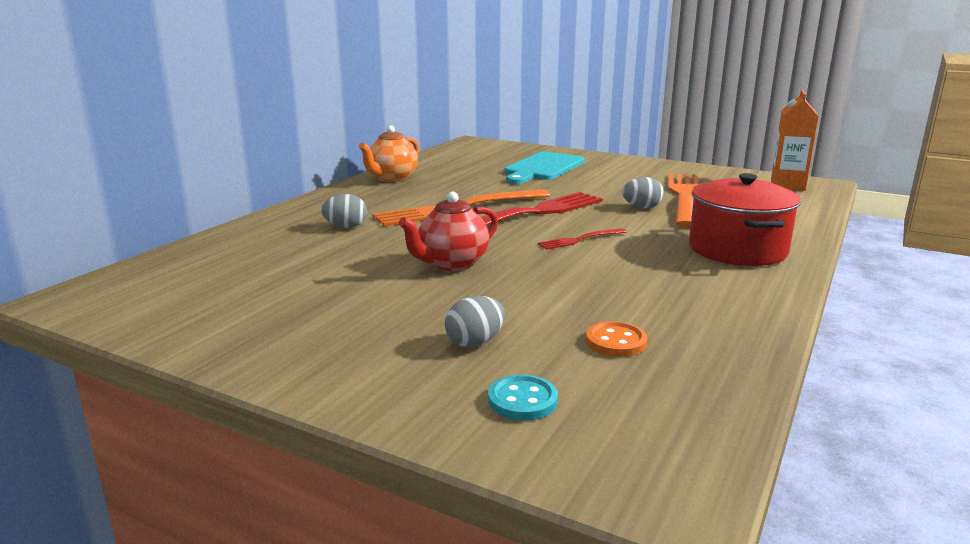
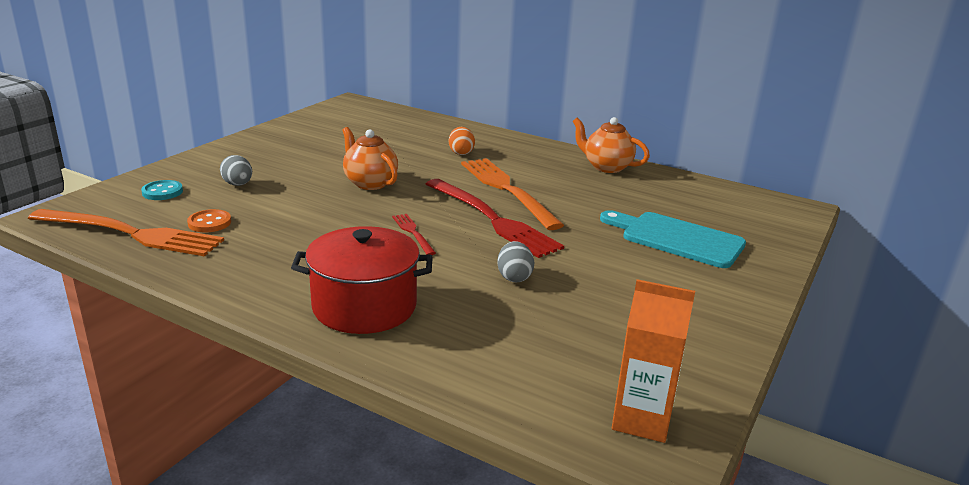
camera: 90 degrees right, 5 degrees up
grey egg [321,194,367,228] -> orange egg [449,127,475,155]
red teapot [399,192,498,271] -> orange teapot [342,127,398,190]
orange fork [668,173,699,228] -> orange fork moved to [28,209,224,256]

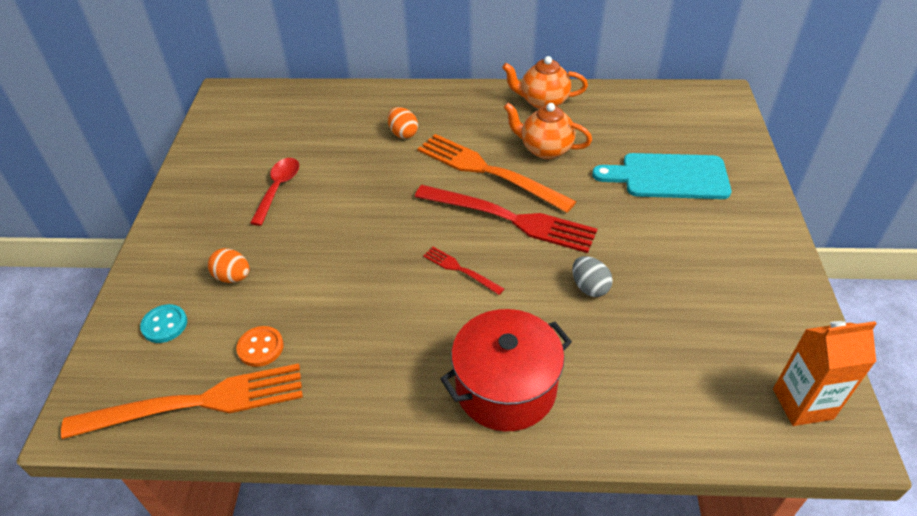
camera: 25 degrees left, 20 degrees up
grey egg [220,155,252,186] -> orange egg [207,248,250,283]
orange teapot [342,127,398,190] -> orange teapot moved to [504,103,592,159]
none -> red spoon [250,158,299,226]

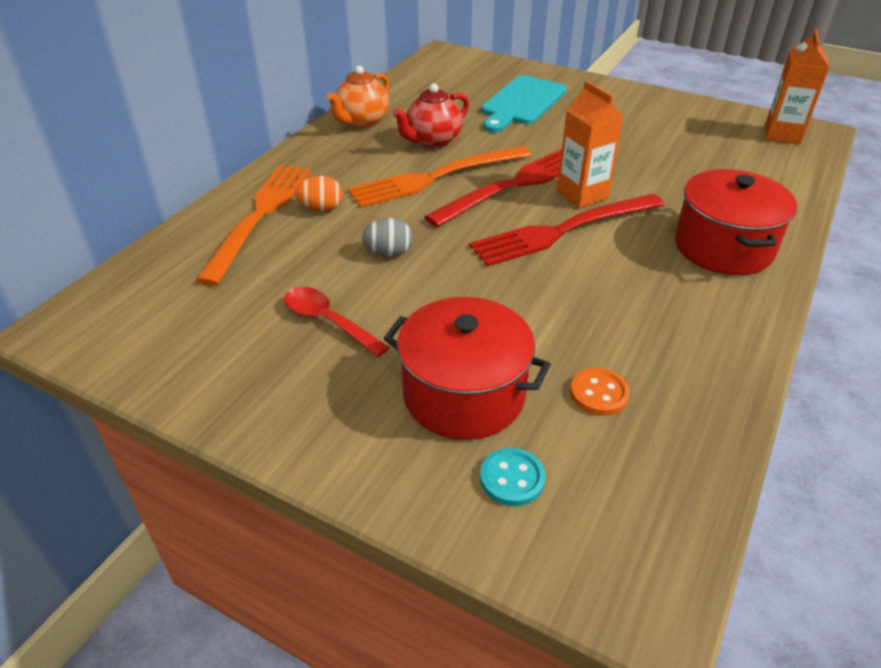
camera: 65 degrees left, 5 degrees down
orange fork [61,363,303,439] -> orange fork moved to [196,165,311,286]
orange egg [207,248,250,283] -> red pot [384,297,551,440]
red fork [423,247,504,295] -> red fork [469,194,665,267], size x2.15
orange teapot [504,103,592,159] -> red teapot [392,83,469,148]
grey egg [572,256,613,297] -> grey egg moved to [362,218,413,256]
none -> orange carton [557,81,623,208]

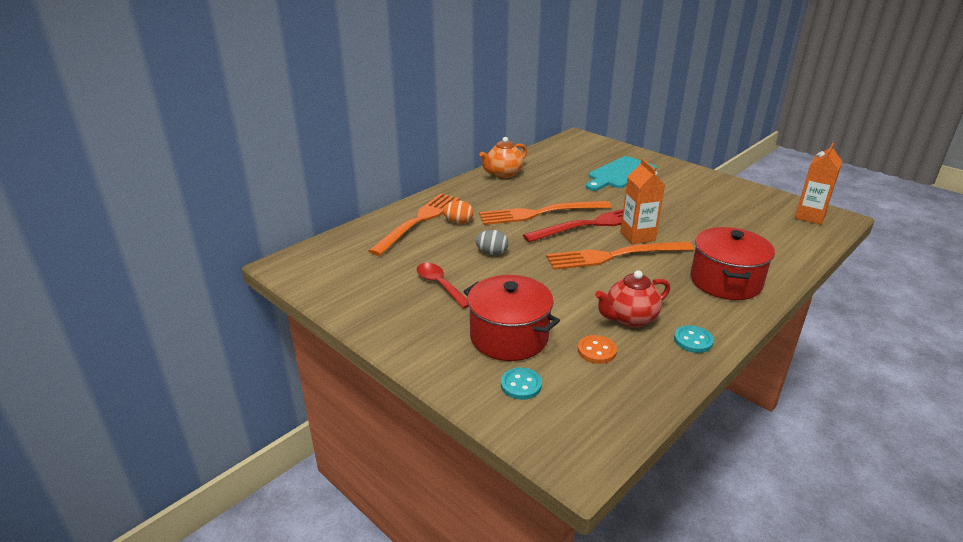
camera: 15 degrees right, 10 degrees down
red teapot [392,83,469,148] -> red teapot moved to [595,271,670,328]
red fork [469,194,665,267] -> orange fork [546,241,694,270]
none -> turquoise button [674,325,714,353]

